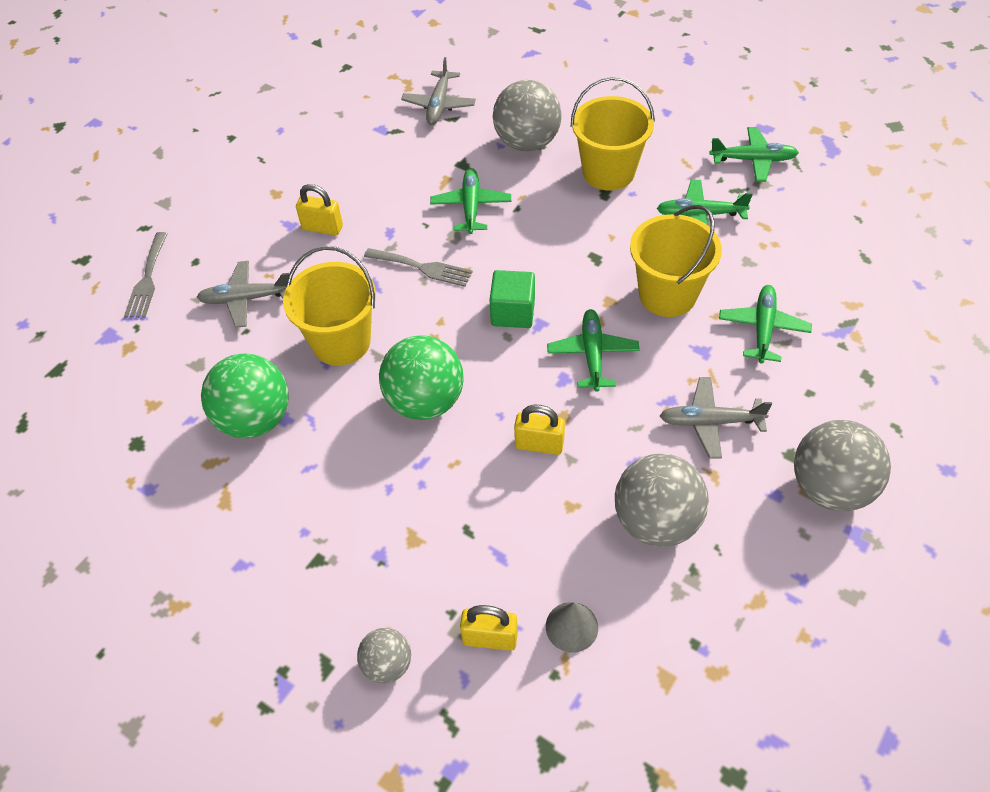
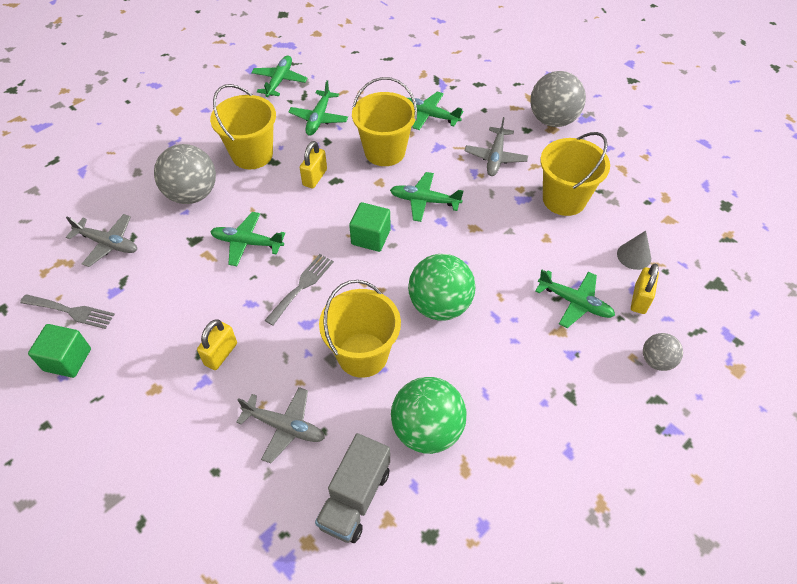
camera: 80 degrees left, 0 degrees up
grey fork [124,232,168,318] -> grey fork moved to [20,294,115,329]
grey plane [196,261,289,328] -> grey plane turned 75 degrees counterclockwise [236,387,325,464]
yellow padlock [514,405,565,455] -> yellow padlock moved to [300,141,327,189]
grey ball [615,454,709,547] -> yellow bucket [540,132,610,216]
none -> green cube [28,324,91,378]
none -> grey truck [315,433,390,543]
none -> green plane [535,270,615,328]

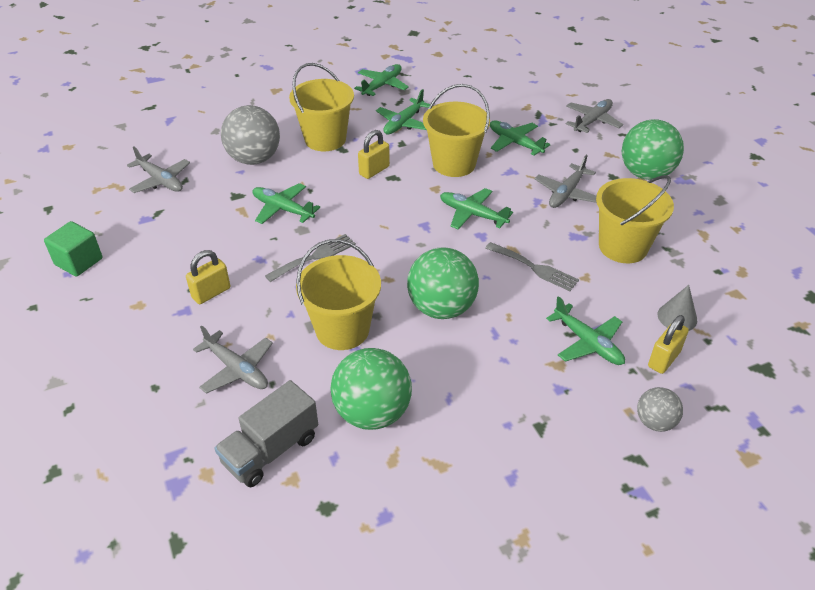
camera: 20 degrees right, 10 degrees down
grey fork [20,294,115,329] -> grey fork moved to [485,242,579,291]
green cube [349,202,391,252] -> none
grey ball [530,71,586,127] -> green ball [622,119,684,180]
none -> grey plane [566,99,623,133]

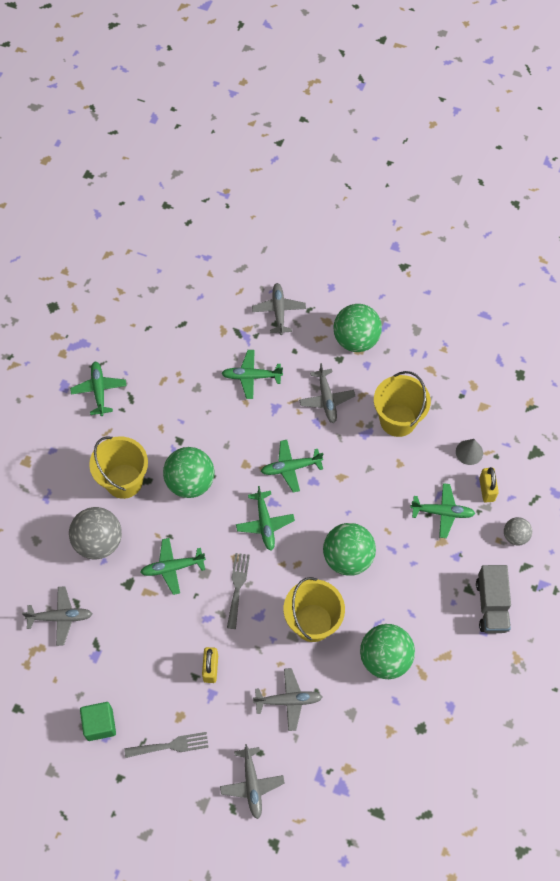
camera: 45 degrees left, 20 degrees up
grey truck [214,380,318,487] -> grey truck moved to [476,565,511,633]
yellow padlock [358,130,390,179] -> green ball [163,447,214,498]
green plane [376,89,431,134] -> green plane moved to [236,486,295,551]
yellow bucket [423,84,490,177] -> none
grey fork [485,242,579,291] -> grey fork moved to [124,732,209,758]
none -> grey plane [220,744,285,819]

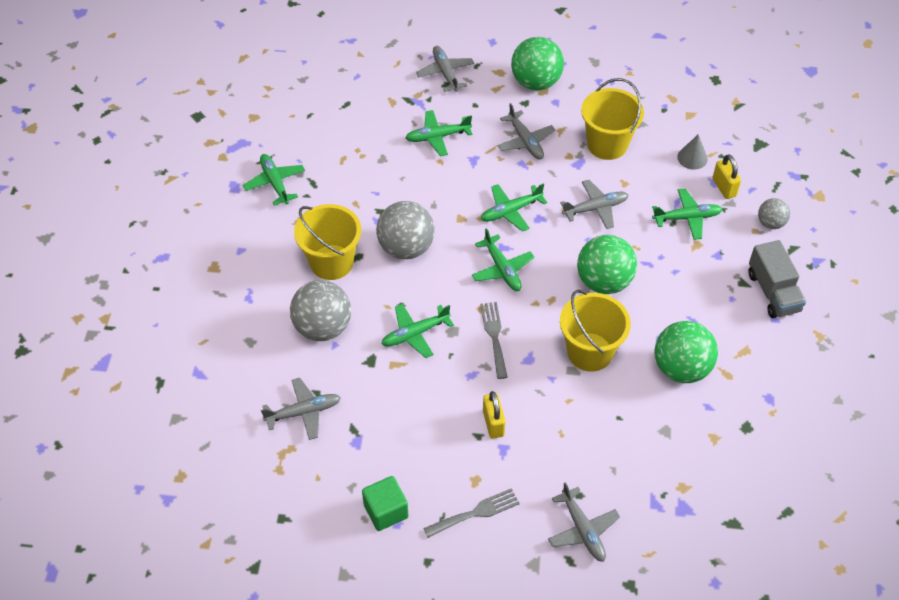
camera: 15 degrees left, 10 degrees down
green ball [163,447,214,498] -> grey ball [376,201,435,259]
grey plane [253,668,323,731] -> grey plane moved to [560,180,629,229]

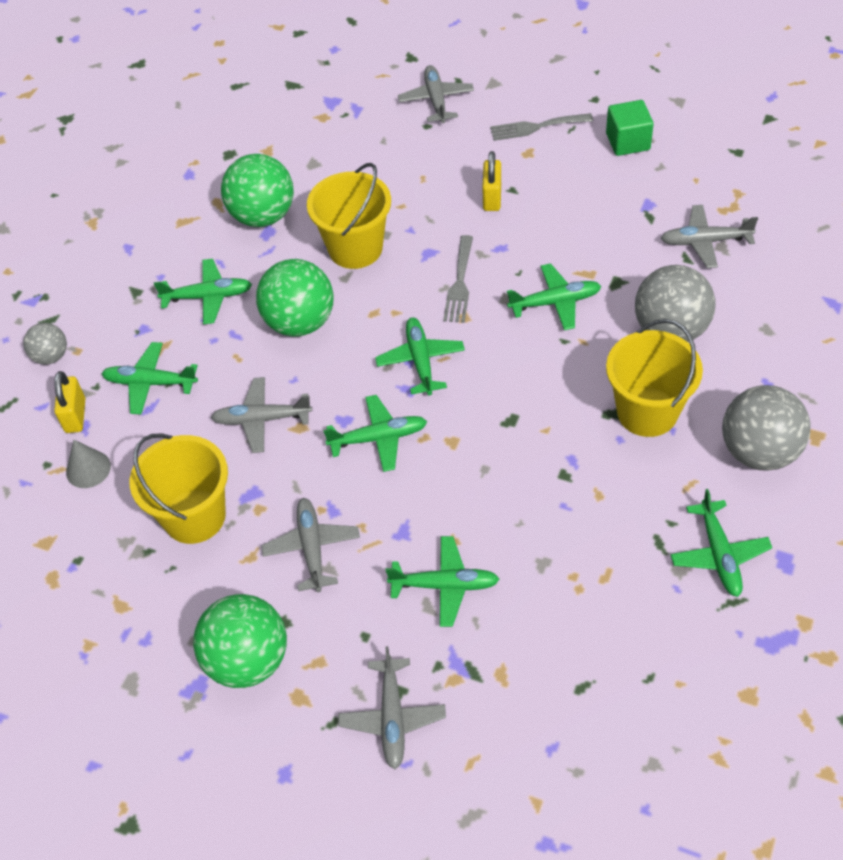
camera: 160 degrees left, 0 degrees up
grey ball [376,201,435,259] -> grey ball moved to [722,385,811,471]
grey truck [748,240,806,318] -> none
none -> green plane [154,259,252,324]

